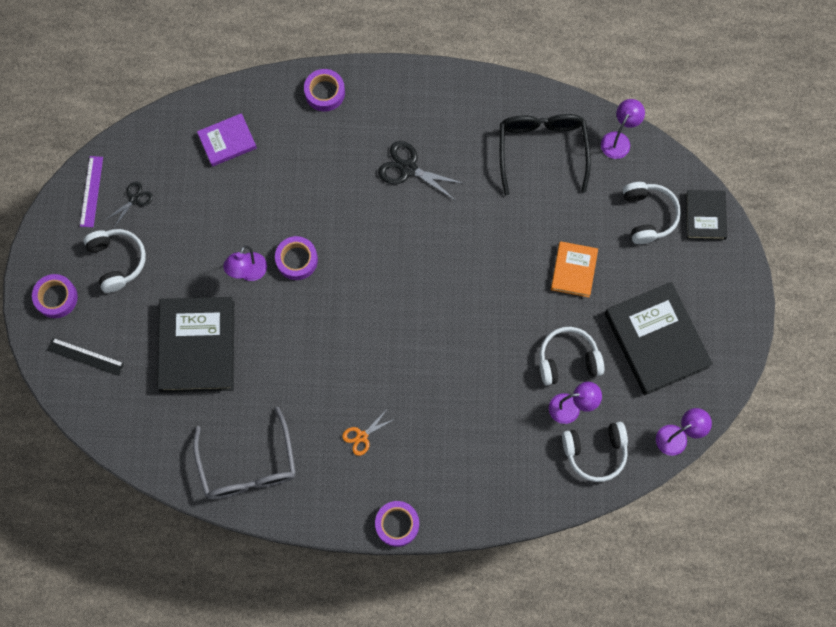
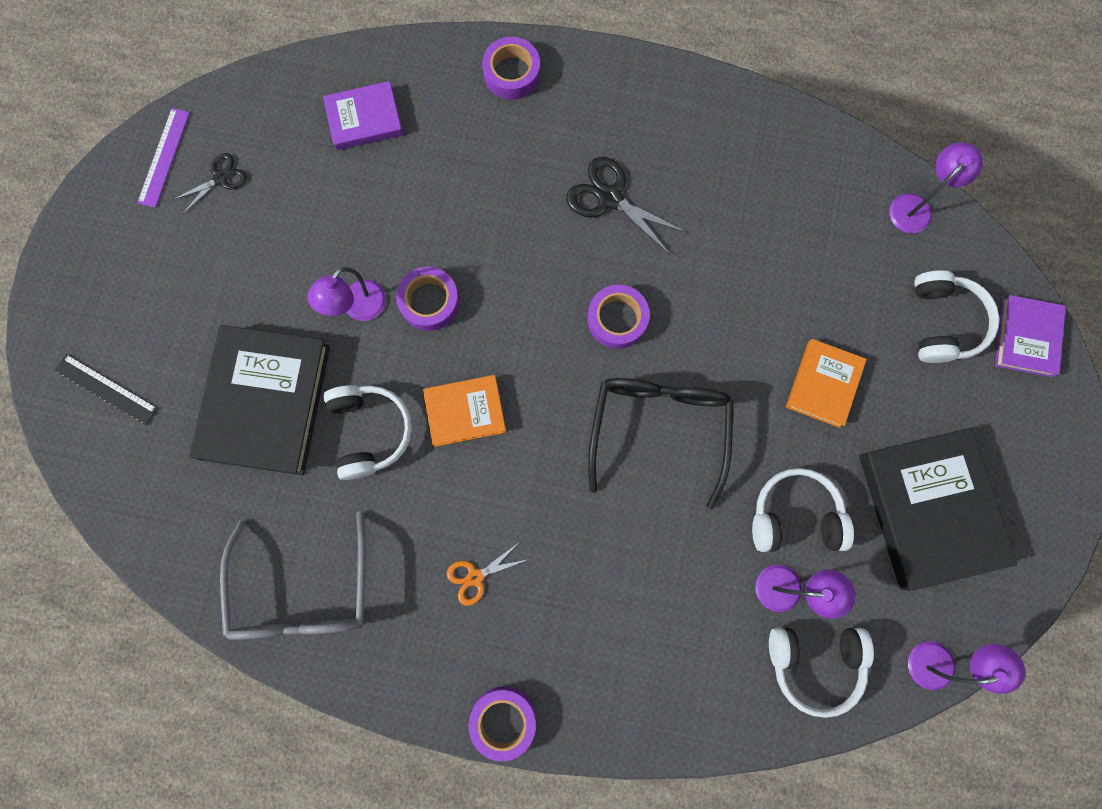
camera: 10 degrees right, 5 degrees up
purple tape [32,274,78,318] -> purple tape moved to [587,285,650,349]
white headphones [83,229,146,293] -> white headphones moved to [323,385,412,480]
black glasses [500,114,591,195] -> black glasses moved to [588,378,734,509]
black book [685,190,727,240] -> purple book [995,295,1066,377]
none -> orange book [423,375,506,447]

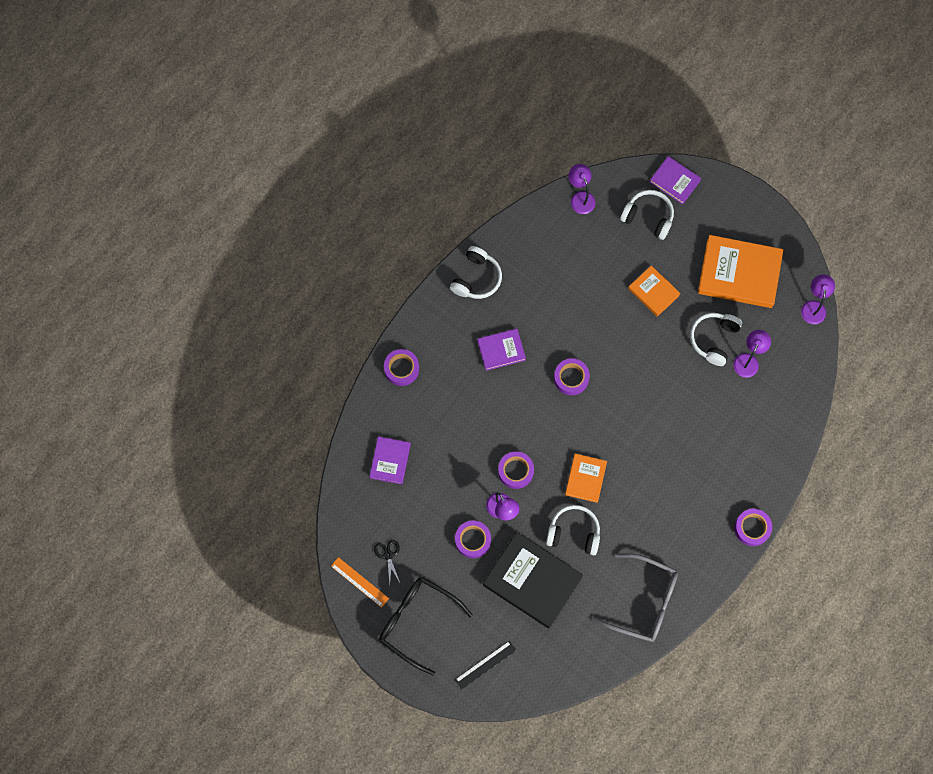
camera: 65 degrees left, 5 degrees down
purple ruler [137,108,190,208] -> orange ruler [331,557,389,608]
orange scissors [447,544,529,606] -> none
black scissors [566,157,688,255] -> purple book [477,329,526,371]
black glasses [588,378,734,509] -> black glasses moved to [379,577,473,675]
white headphones [769,628,874,718] -> white headphones moved to [450,246,502,299]
black book [859,428,1017,591] -> orange book [698,235,783,308]
none -> purple tape [455,521,491,558]

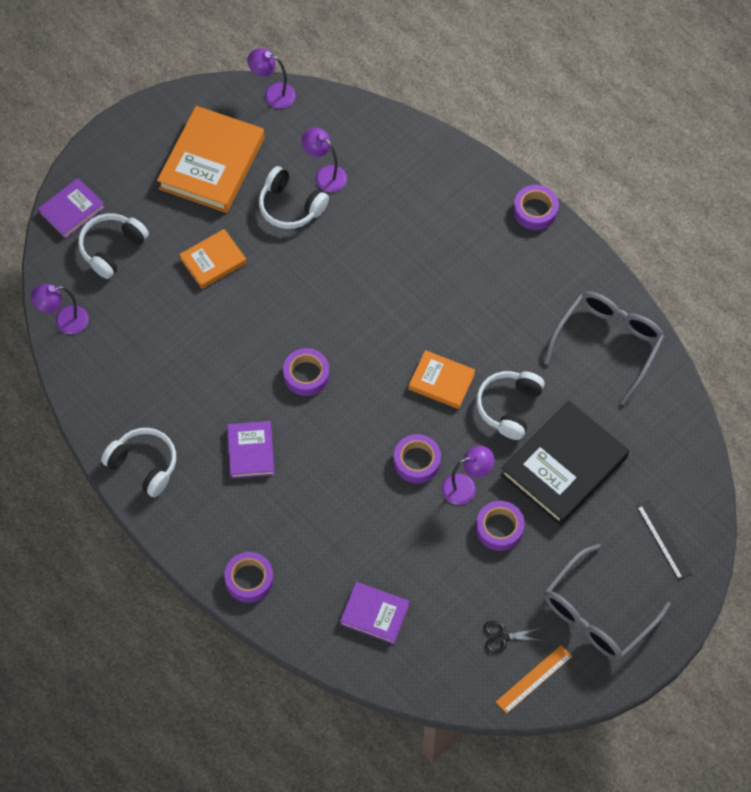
camera: 80 degrees left, 10 degrees down
black glasses [379,577,473,675] -> grey glasses [544,544,671,661]

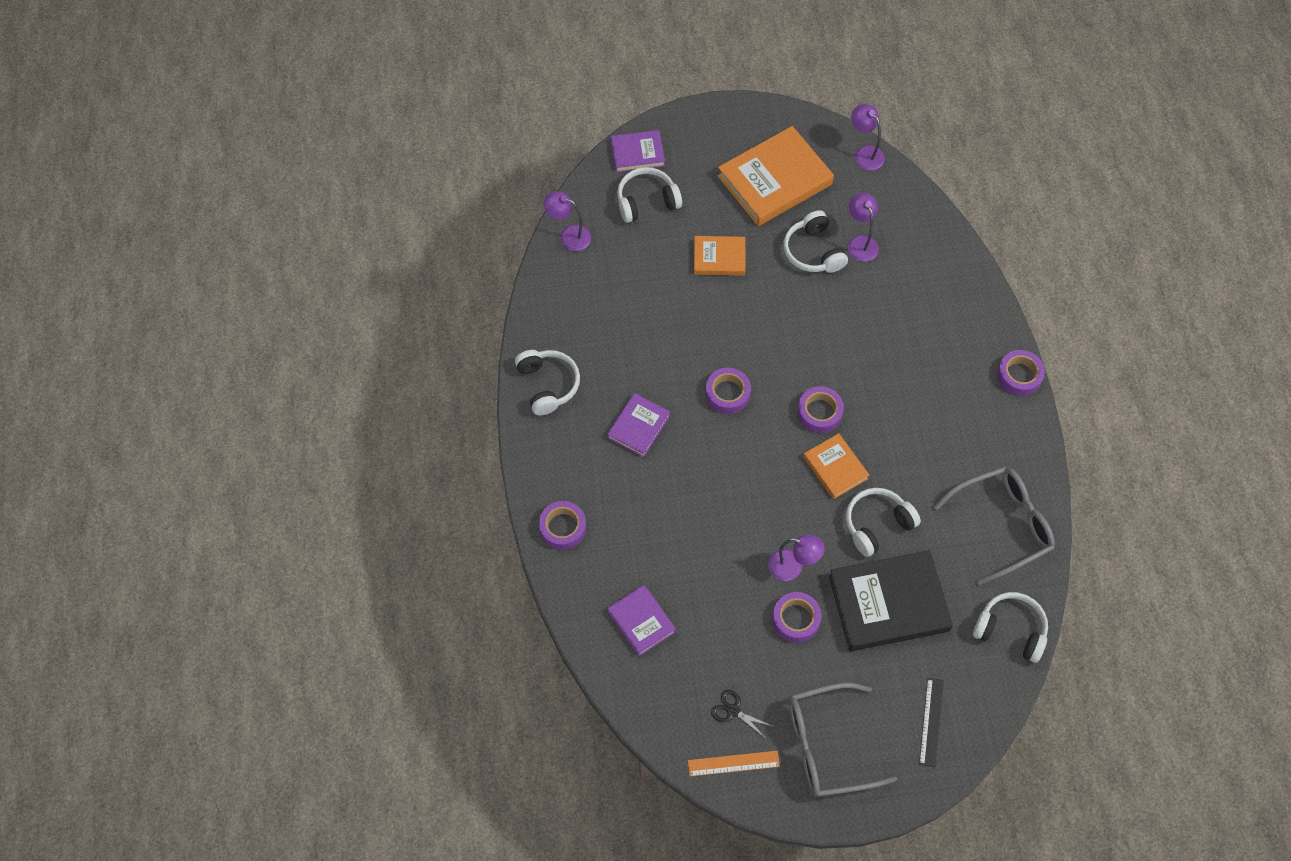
camera: 35 degrees right, 0 degrees up
purple tape [394,434,441,483] -> purple tape moved to [797,386,844,433]
none -> white headphones [973,592,1048,663]

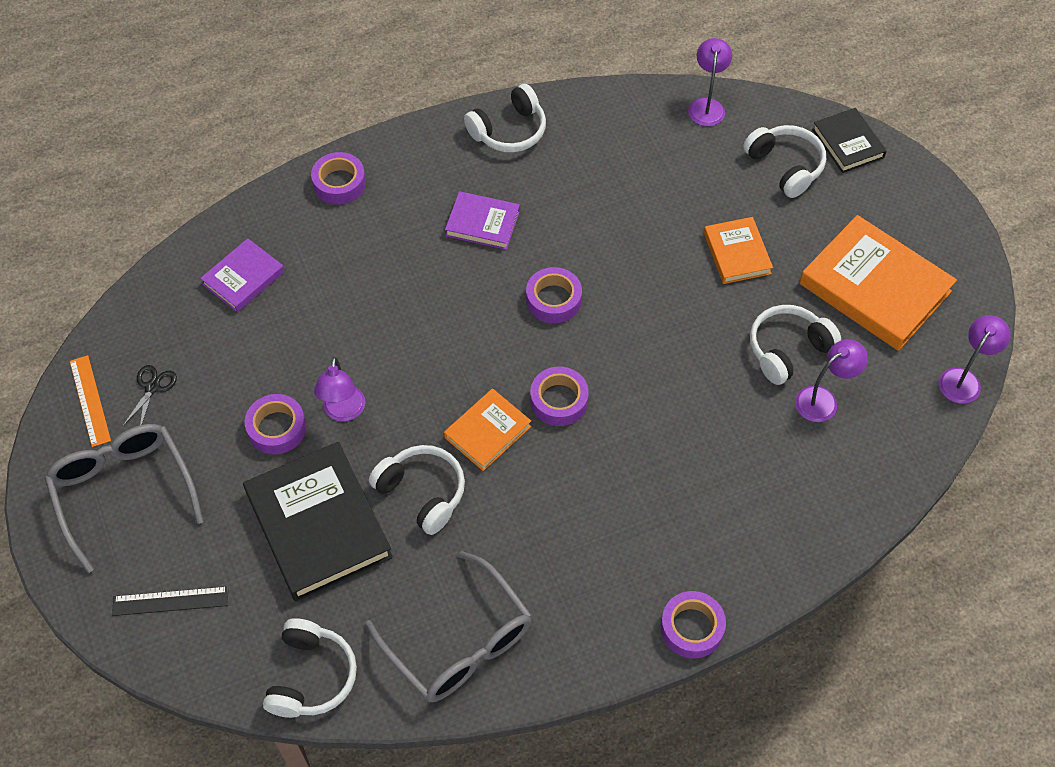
camera: 75 degrees right, 5 degrees down
purple book [611,130,665,173] -> black book [812,108,887,173]

